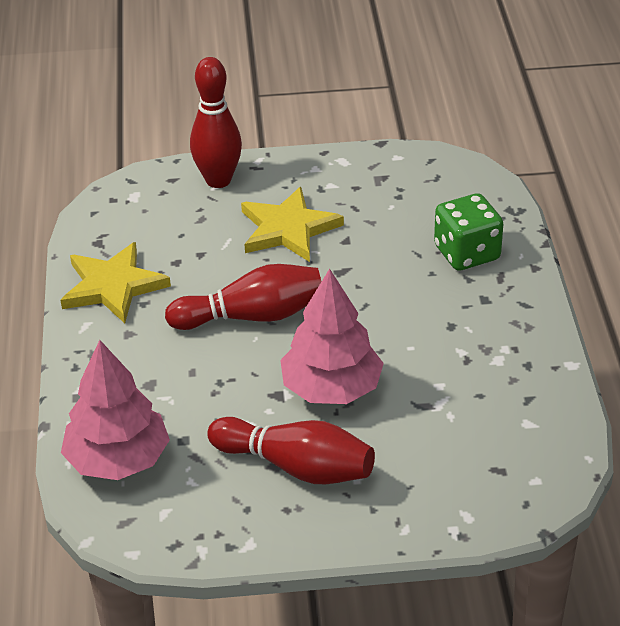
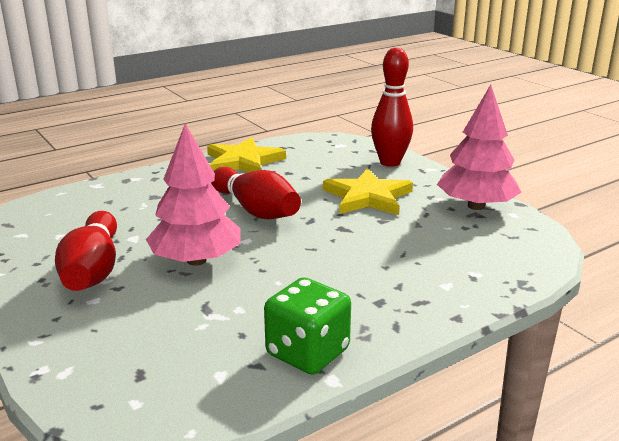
camera: 60 degrees right, 15 degrees down
pink tree [61,340,170,480] -> pink tree moved to [437,85,521,210]
green dice [434,193,503,271] -> green dice moved to [264,277,351,375]

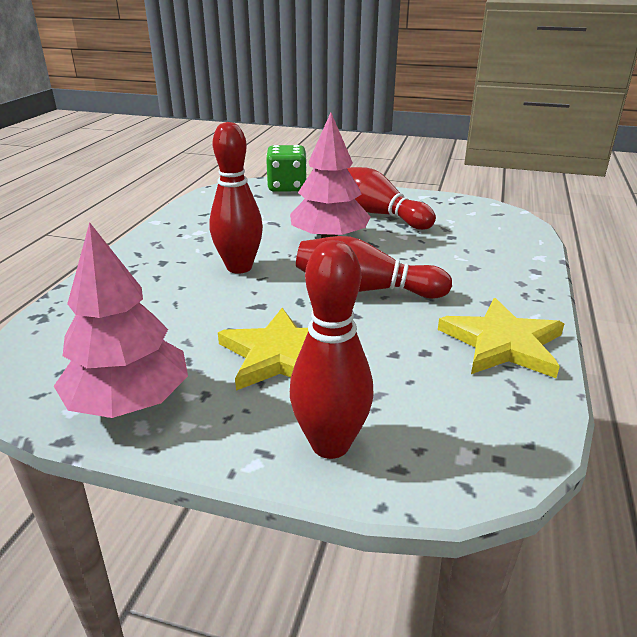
camera: 140 degrees right, 5 degrees up
green dice [264,277,351,375] -> green dice moved to [266,145,307,192]
none -> red bowling pin [209,122,263,274]

